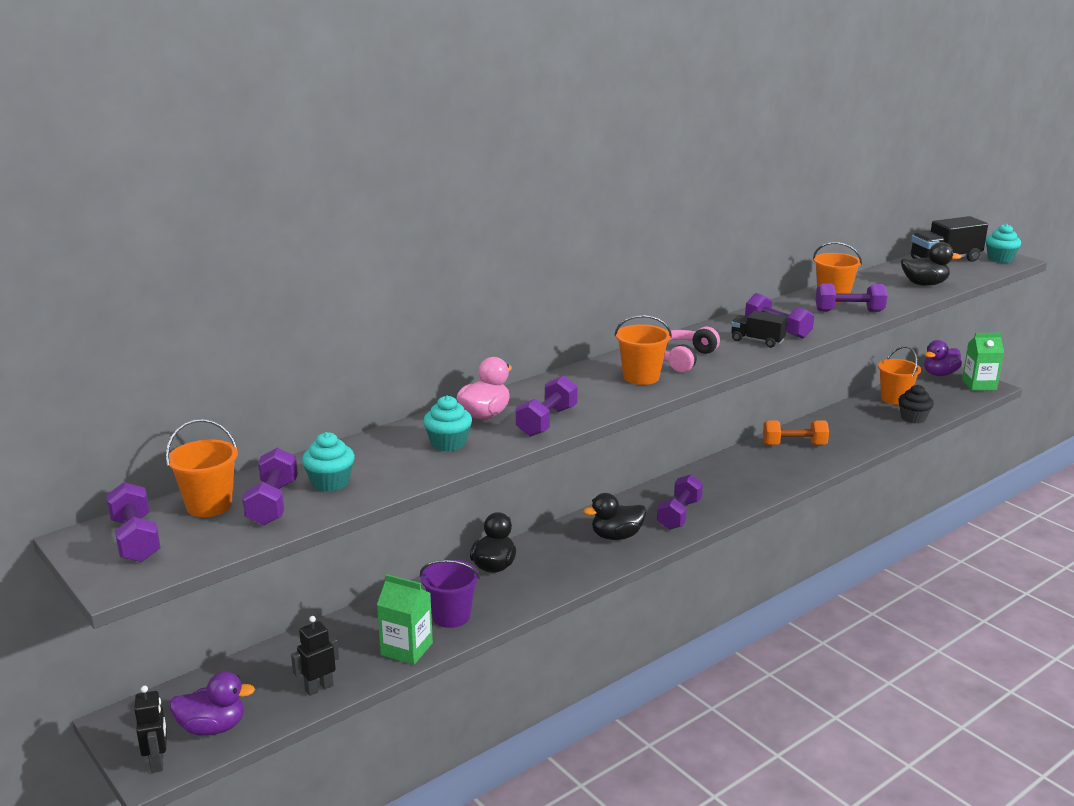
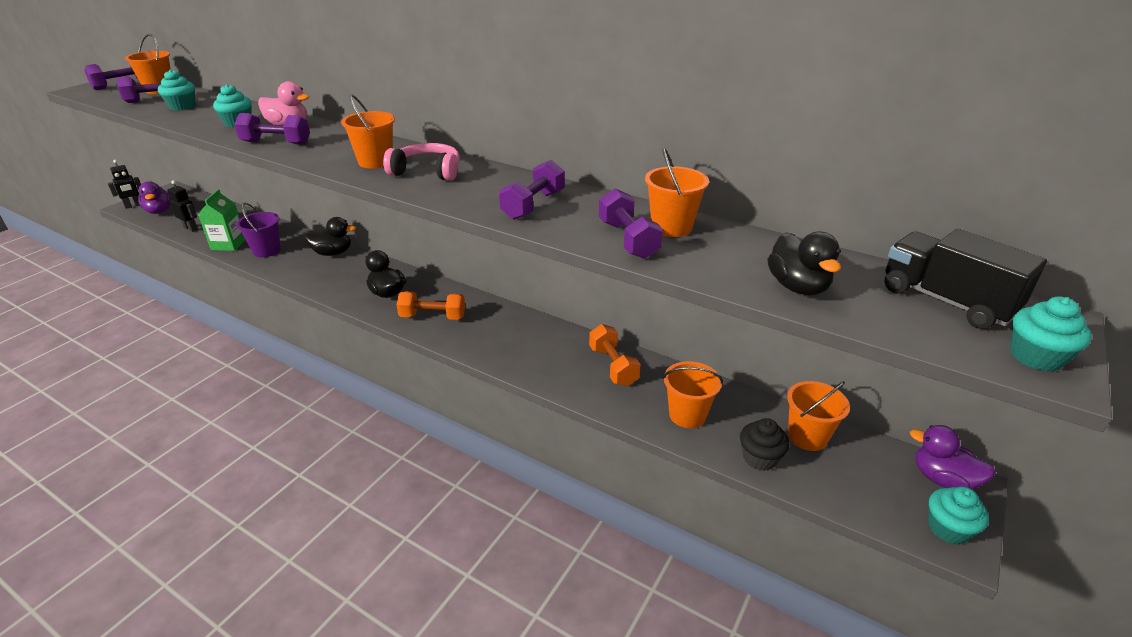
camera: 70 degrees right, 10 degrees up
purple dumbbell [657,474,703,530] -> orange dumbbell [397,291,465,320]
black truck [731,311,788,348] -> none
green carton [962,333,1004,391] -> turquoise cupcake [928,486,989,544]
none -> orange bucket [663,361,723,428]

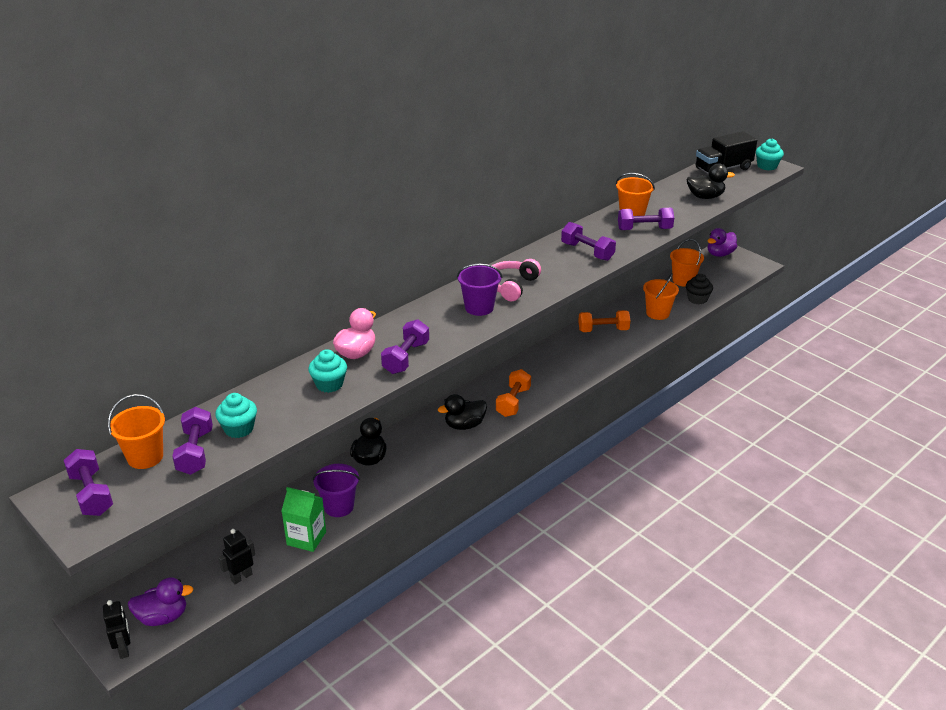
camera: 75 degrees left, 0 degrees up
orange bucket [341,94,395,168] -> purple bucket [457,264,502,316]
turquoise cupcake [928,486,989,544] -> none

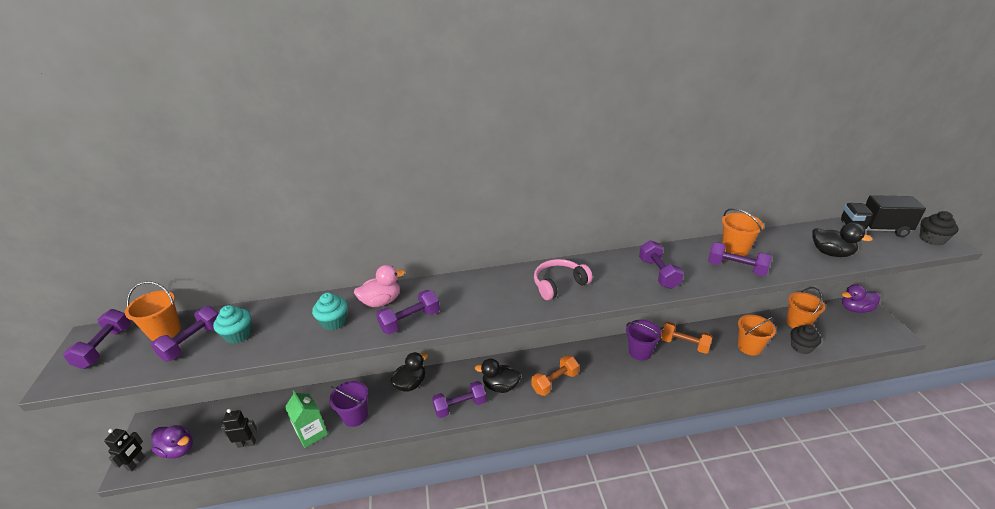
camera: 35 degrees right, 0 degrees up
purple bucket [457,264,502,316] -> purple bucket moved to [626,320,662,361]
turquoise cupcake [756,138,784,170] -> black cupcake [920,211,959,245]
none -> purple dumbbell [432,381,486,418]

